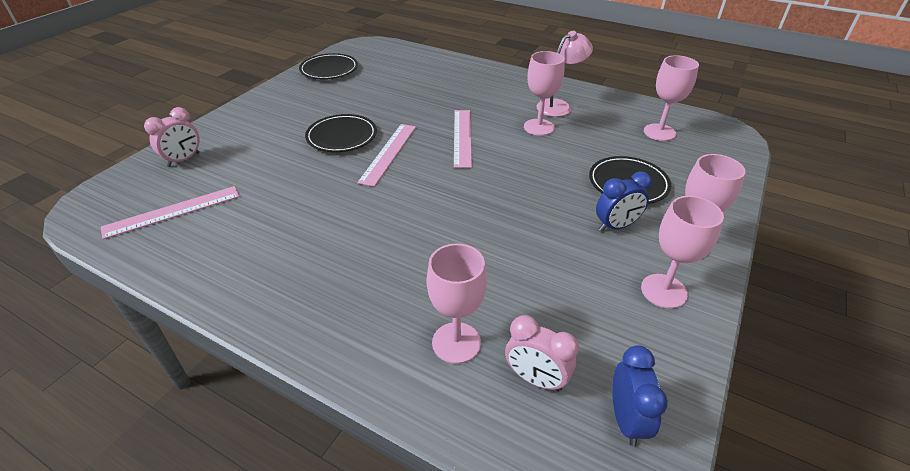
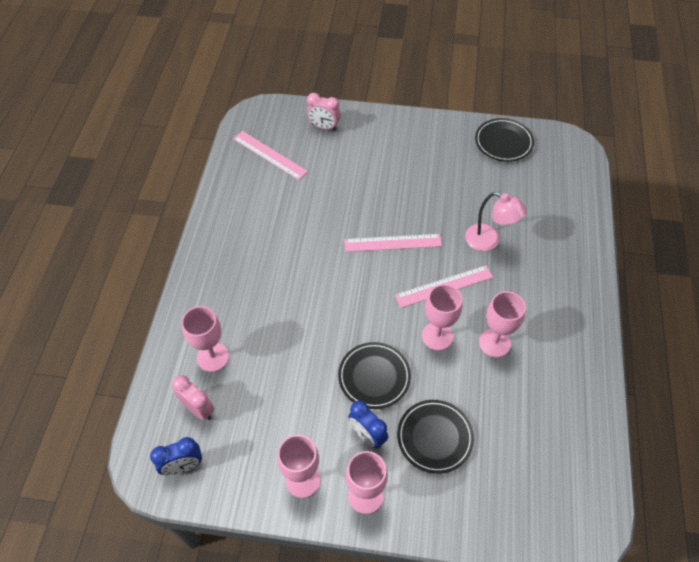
camera: 70 degrees right, 15 degrees up
black plate [305,114,377,152] -> black plate moved to [338,342,411,409]
pink clock [505,315,579,392] -> pink clock turned 120 degrees clockwise [172,375,214,420]
pink lamp [536,31,593,117] -> pink lamp moved to [465,192,526,251]
pink goblet [644,55,699,141] -> pink goblet moved to [422,284,462,350]

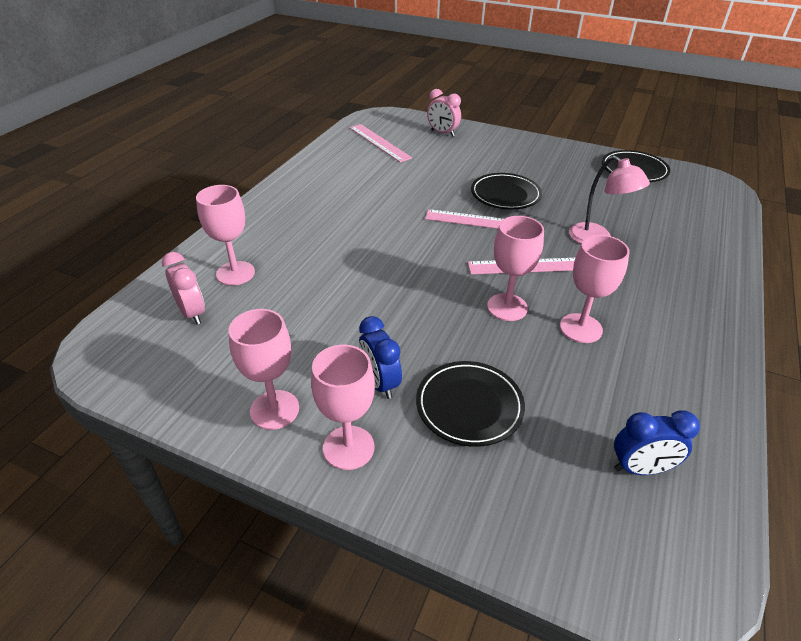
camera: 15 degrees right, 15 degrees down
blue clock [150,437,202,475] -> blue clock moved to [614,410,700,475]
black plate [338,342,411,409] -> black plate moved to [471,173,542,210]

